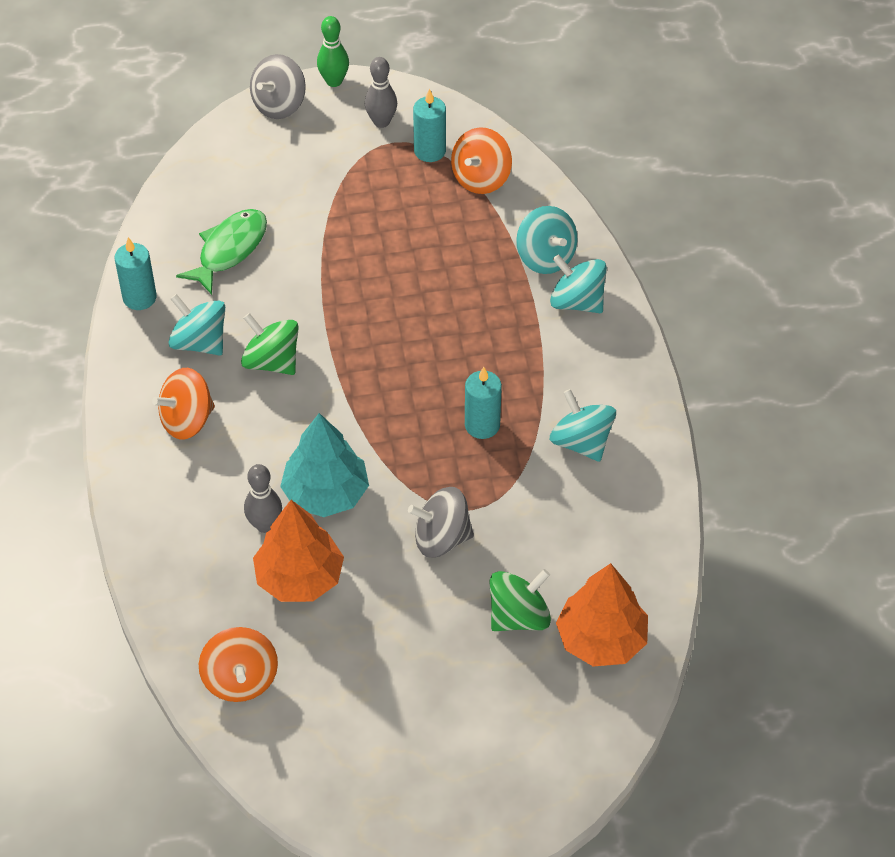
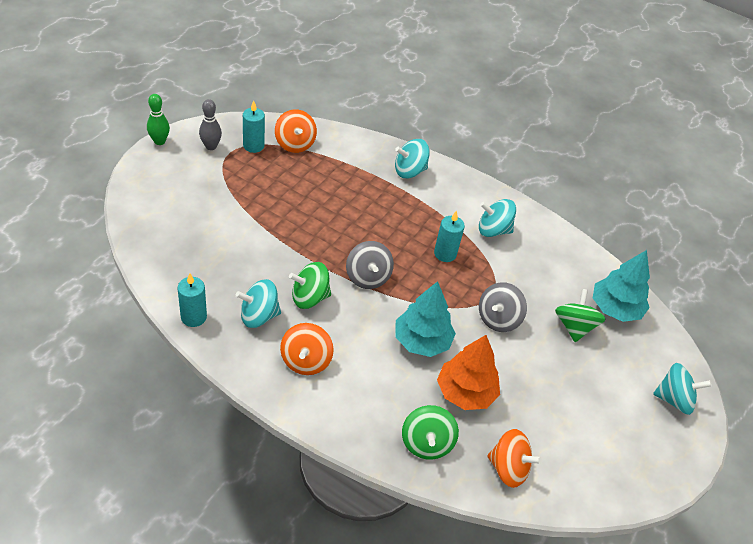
camera: 55 degrees left, 5 degrees down
green fish [176,209,267,295] -> none
grey bowling pin [244,464,282,533] -> none
grey spinning top [250,54,306,119] -> grey spinning top moved to [346,241,394,289]
turquoise spinning top [516,206,577,274] -> turquoise spinning top moved to [653,363,712,415]
orange tree [556,563,648,666] -> turquoise tree [593,250,650,322]
none -> green spinning top [402,405,459,460]

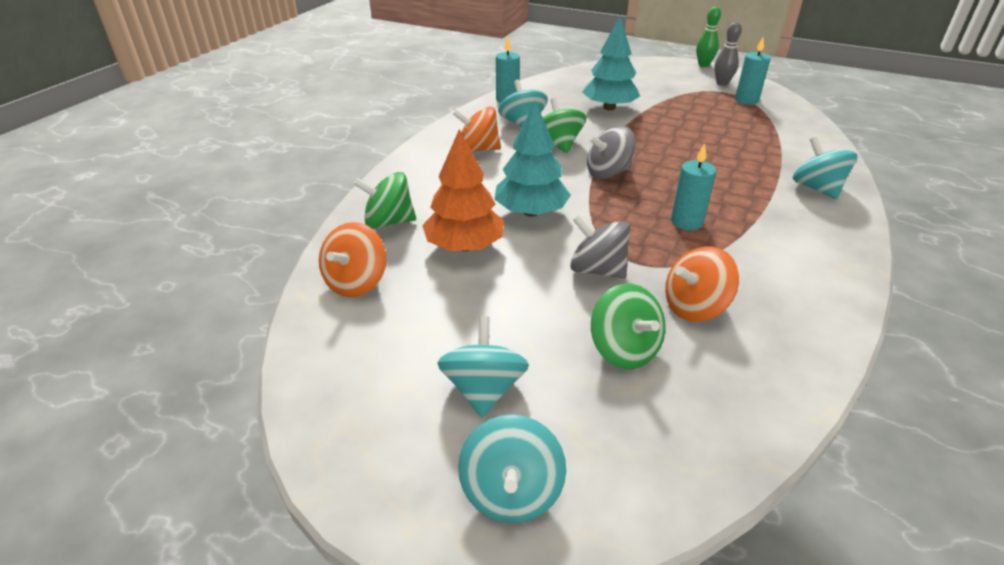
camera: 90 degrees right, 10 degrees down
orange spinning top [275,109,317,153] -> orange spinning top moved to [665,246,739,322]
turquoise spinning top [479,199,516,237] -> turquoise spinning top moved to [437,316,529,417]
green spinning top [555,289,606,342] -> green spinning top turned 60 degrees clockwise [591,283,665,369]
turquoise tree [593,250,650,322] -> turquoise tree moved to [582,16,640,110]

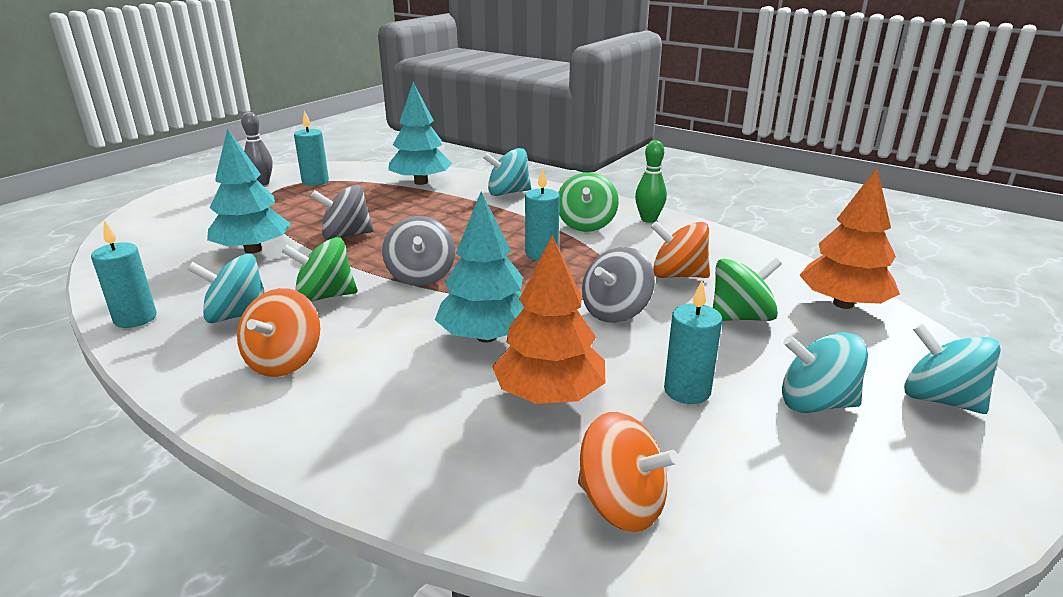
camera: 80 degrees left, 10 degrees down
green spinning top [354,172,416,229] -> green spinning top moved to [558,172,619,232]
turquoise spinning top [458,414,566,523] -> turquoise spinning top turned 150 degrees counterclockwise [904,323,1001,414]
orange spinning top [665,246,739,322] -> orange spinning top turned 120 degrees clockwise [651,221,710,278]
green bowling pin [696,7,721,67] -> green bowling pin moved to [635,140,667,223]
none -> grey spinning top [311,184,374,240]
none -> turquoise tree [388,82,452,185]
none -> turquoise candle [664,281,722,404]
none -> orange tree [799,168,900,309]

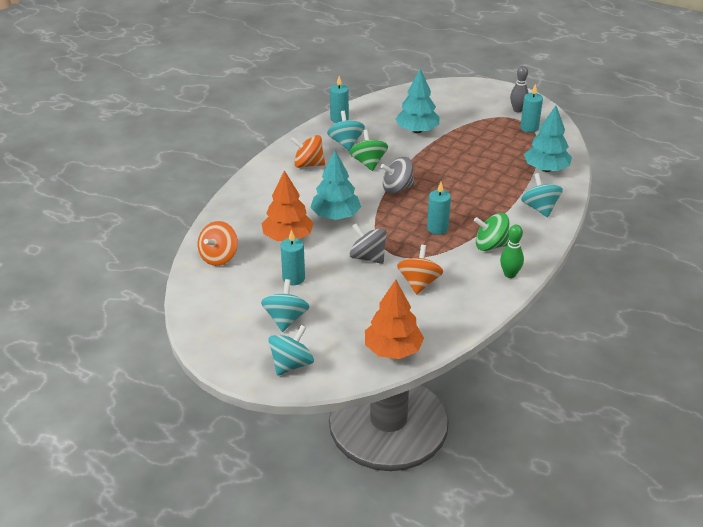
camera: 85 degrees right, 10 degrees up
grey spinning top [311,184,374,240] -> none
green spinning top [713,257,782,321] -> none

